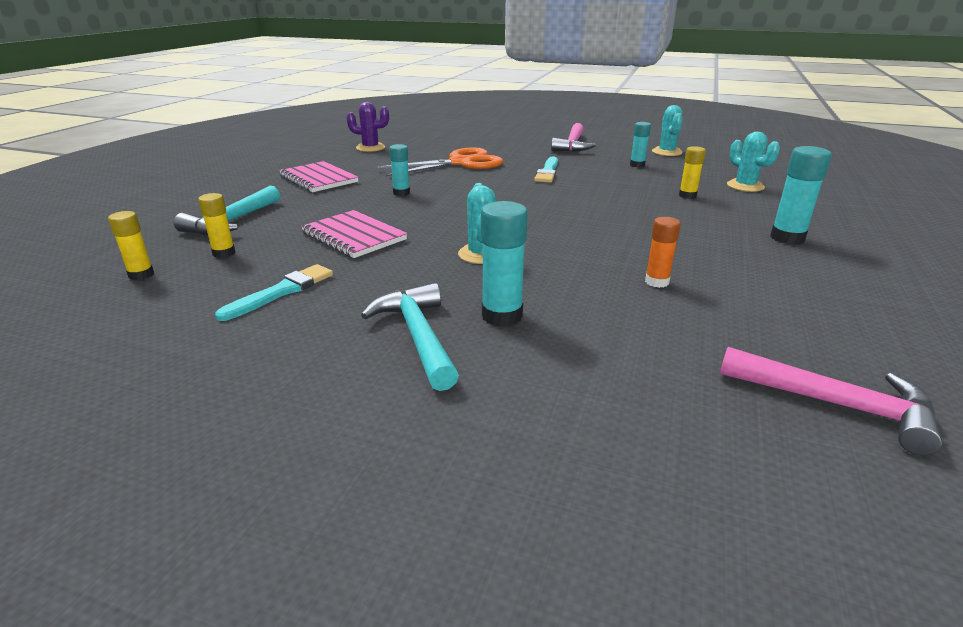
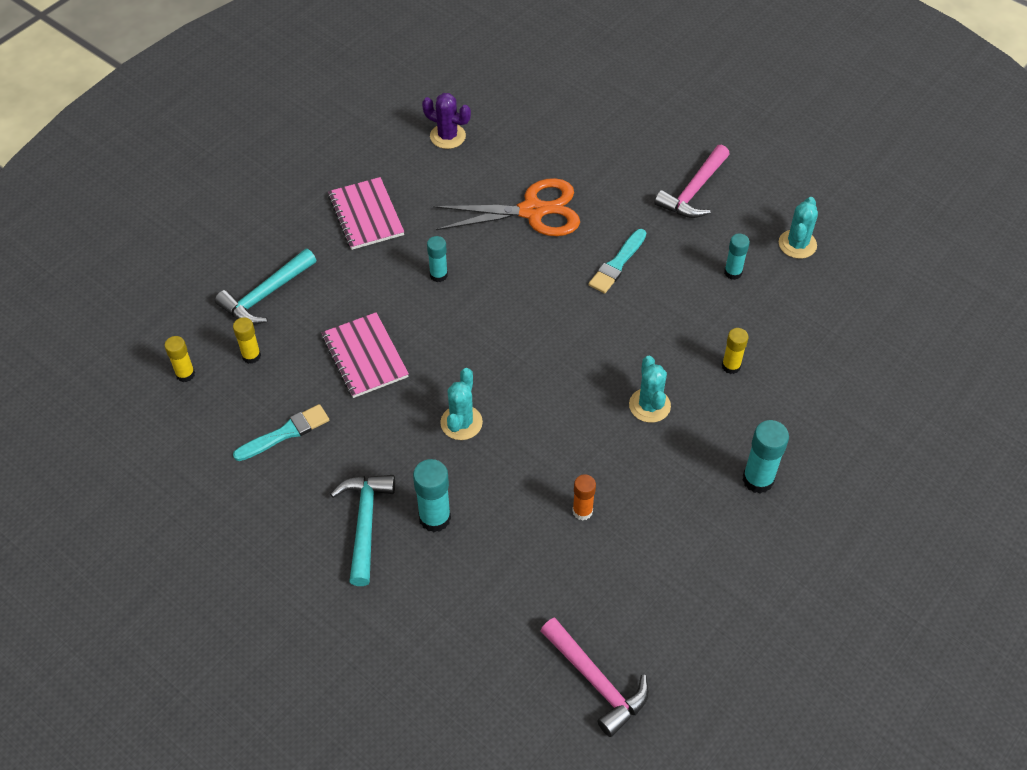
camera: 20 degrees right, 25 degrees up
turquoise cactus [727,132,780,192] -> turquoise cactus moved to [629,356,671,423]

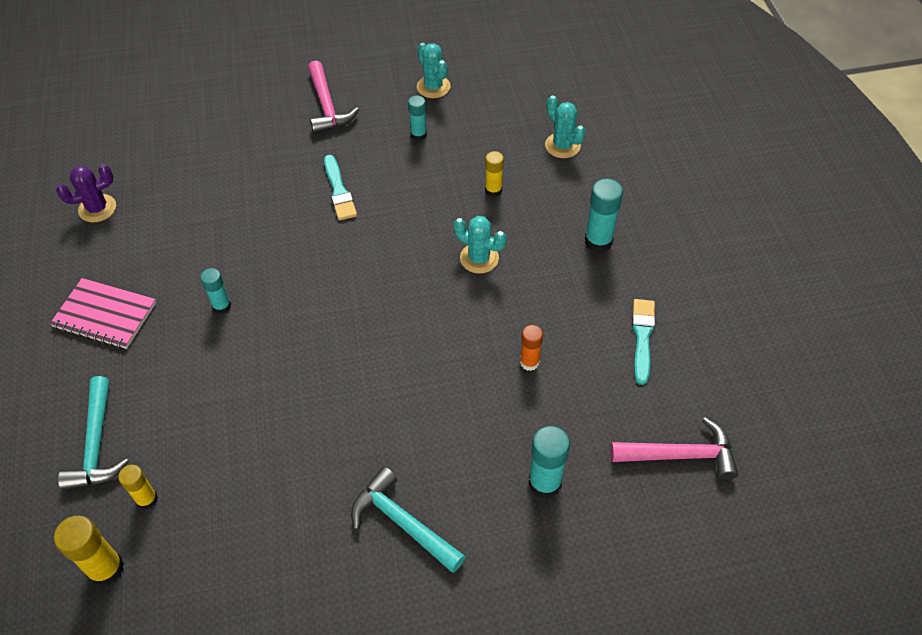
camera: 50 degrees left, 0 degrees up
yellow glue stick [164,336,195,382] -> yellow glue stick [54,516,124,586], size x1.57
turquoise brush [233,404,329,461] -> turquoise brush moved to [632,299,655,385]
pink notebook [321,312,409,398] -> none
turquoise glue stick [413,459,451,532] -> turquoise glue stick moved to [528,426,570,499]
orange scissors [433,178,580,236] -> none
turquoise cactus [440,368,483,440] -> turquoise cactus moved to [545,96,585,158]

